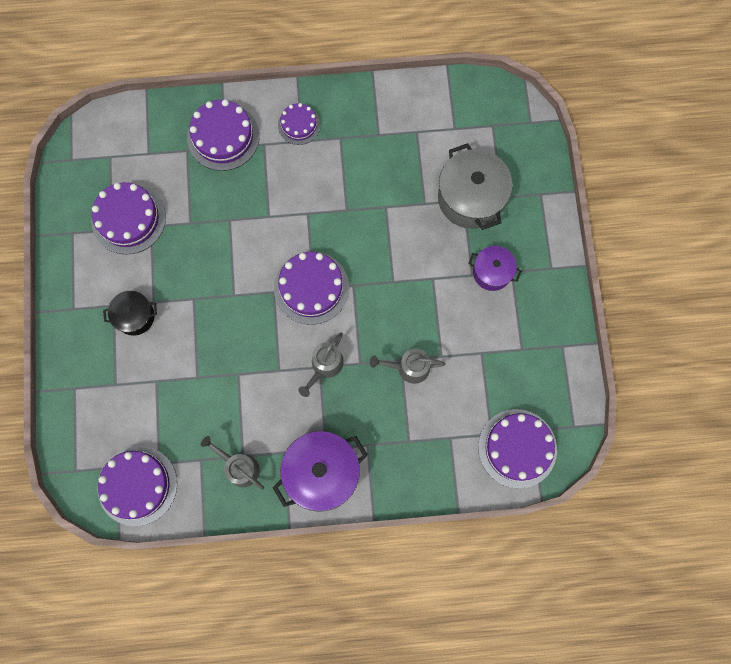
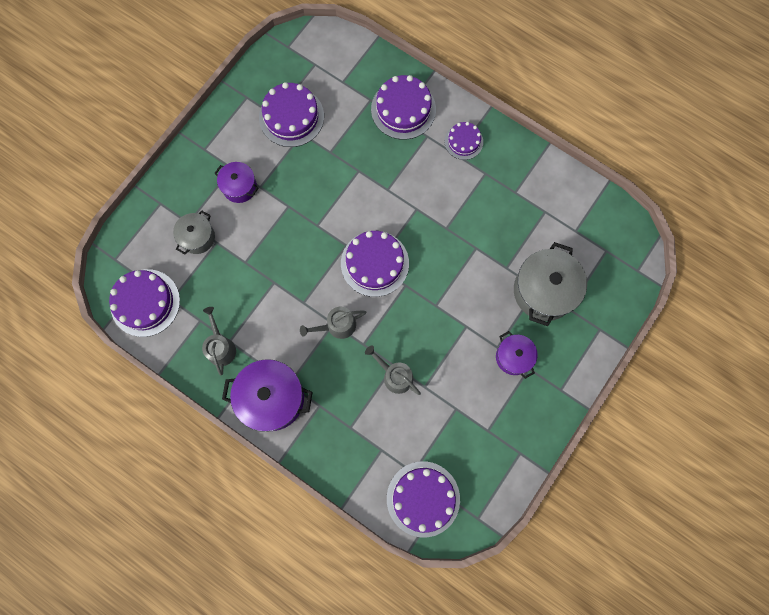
camera: 40 degrees right, 0 degrees up
black pot [103,291,157,336] -> purple pot [214,162,259,203]
none -> grey pot [173,210,215,254]

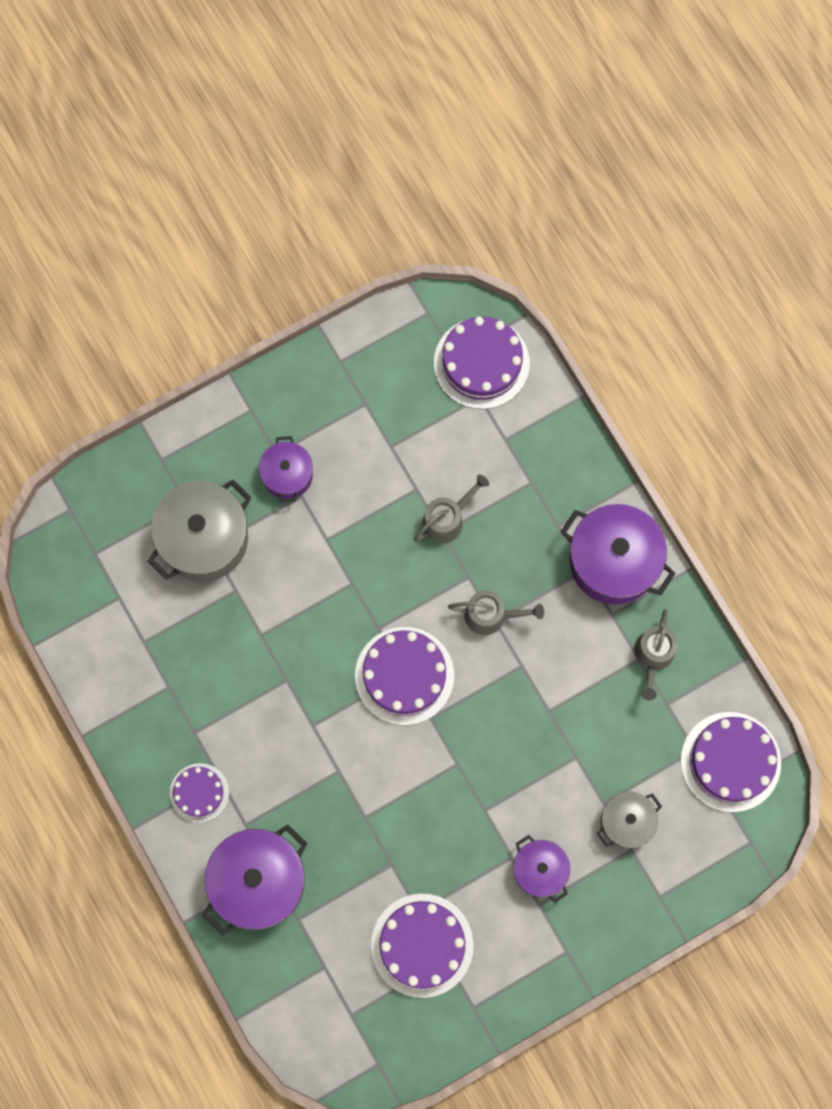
camera: 155 degrees left, 0 degrees up
grey watering can [365,346,421,395] -> grey watering can turned 105 degrees counterclockwise [413,474,489,543]
purple cake [371,75,436,140] -> purple pot [203,824,308,935]

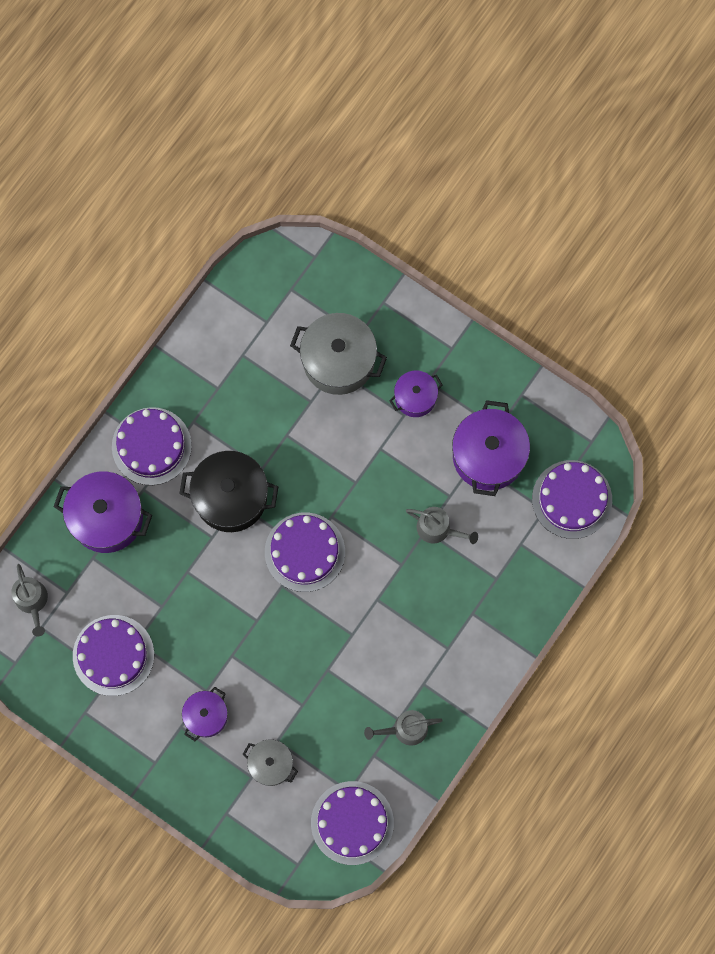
camera: 65 degrees right, 0 degrees up
purple cake [170,763,229,823] -> purple cake [112,407,192,485], size x1.70
grey watering can [448,590,544,635] -> grey watering can moved to [11,564,48,636]
purple pot [561,504,676,605] -> purple pot moved to [452,400,530,496]
none -> black pot [179,451,279,532]

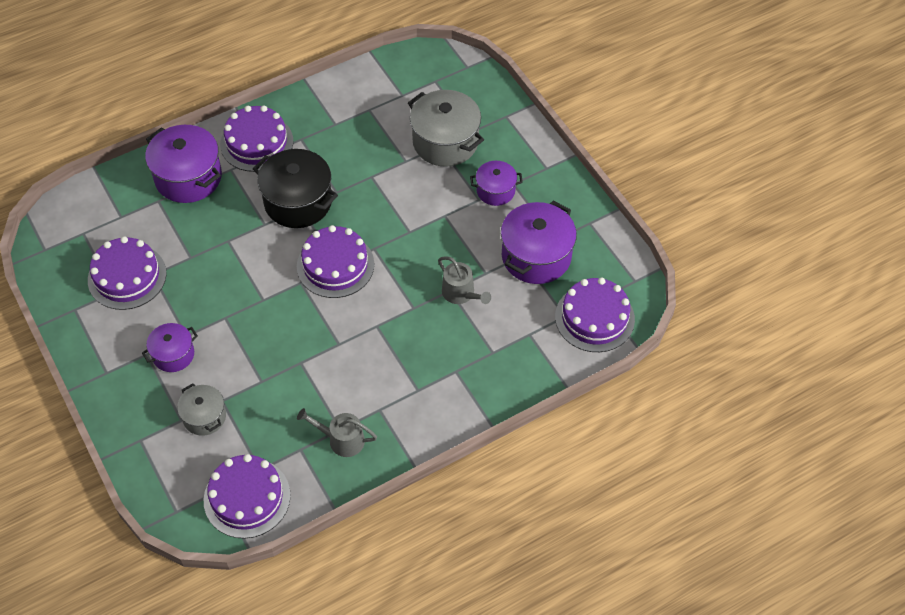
camera: 25 degrees right, 20 degrees down
grey watering can [11,564,48,636] -> none

